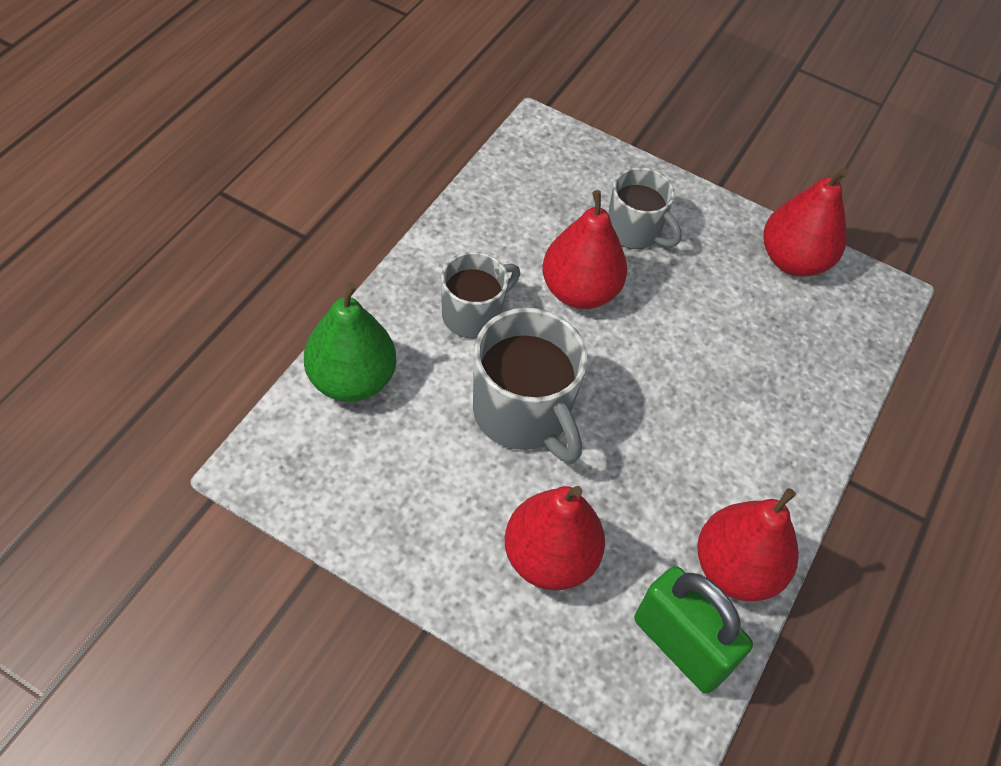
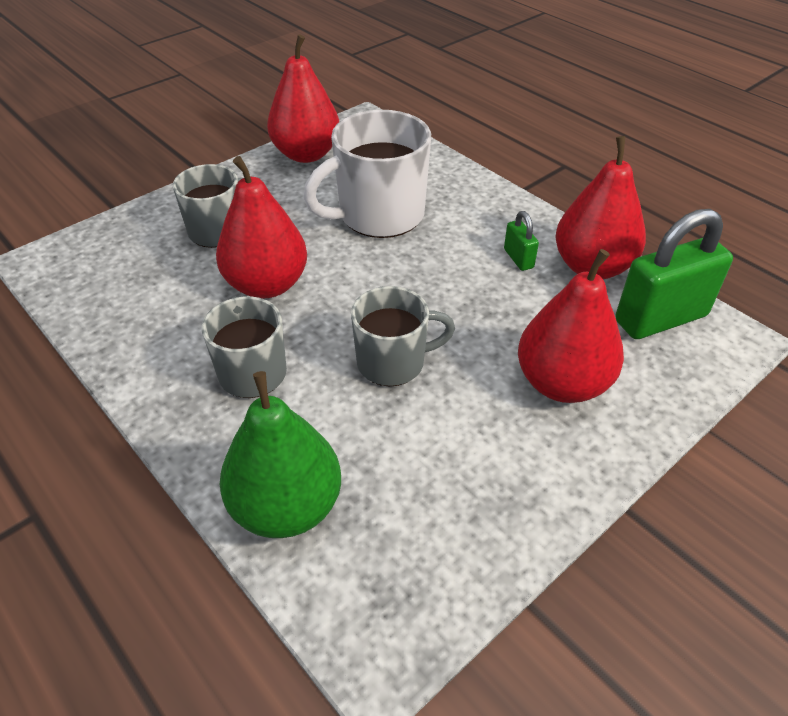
camera: 65 degrees left, 10 degrees down
grey mug [473,308,588,463] -> grey mug [351,286,455,386], size x0.64
none -> white mug [303,110,431,238]
none -> green padlock [504,211,539,271]

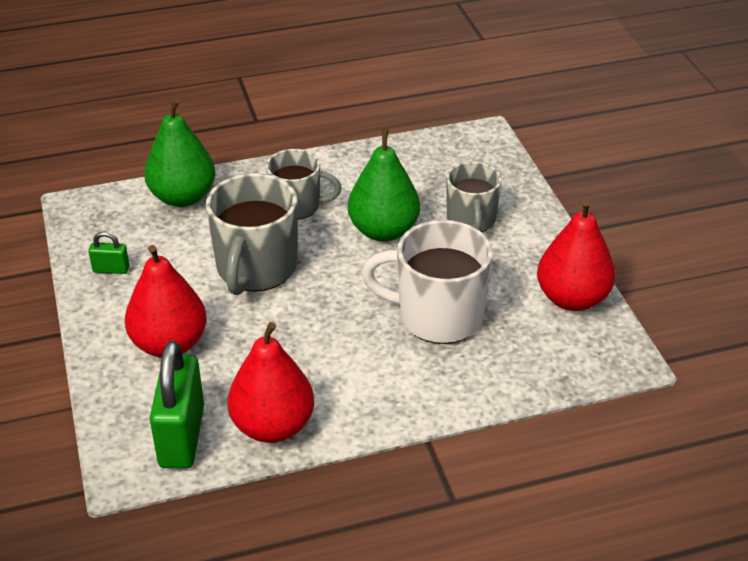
camera: 115 degrees right, 5 degrees down
red pear [216,156,307,299] -> green pear [348,129,420,241]
white mug [303,110,431,238] -> white mug turned 75 degrees counterclockwise [362,220,493,344]
grey mug [351,286,455,386] -> grey mug [206,173,297,295], size x1.55
green padlock [504,211,539,271] -> green padlock moved to [89,231,129,274]

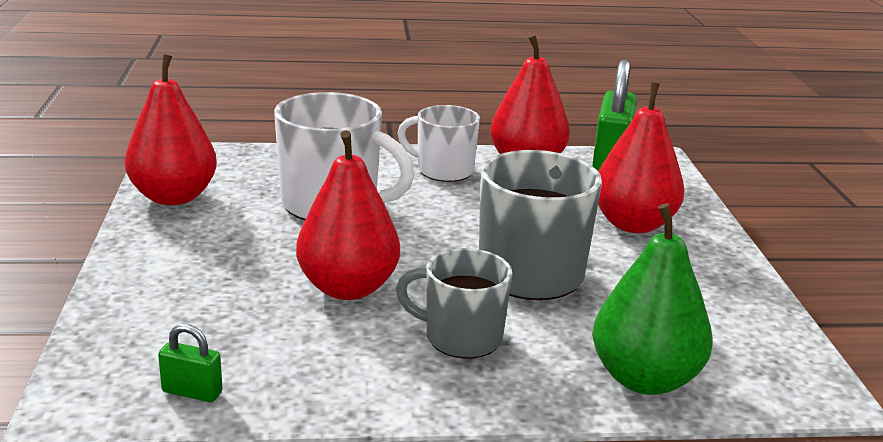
camera: 170 degrees left, 15 degrees down
green padlock [89,231,129,274] -> green padlock moved to [158,324,223,402]
green pear [348,129,420,241] -> red pear [296,130,400,300]
grey mug [446,162,502,232] -> none
none -> white mug [398,105,480,182]

